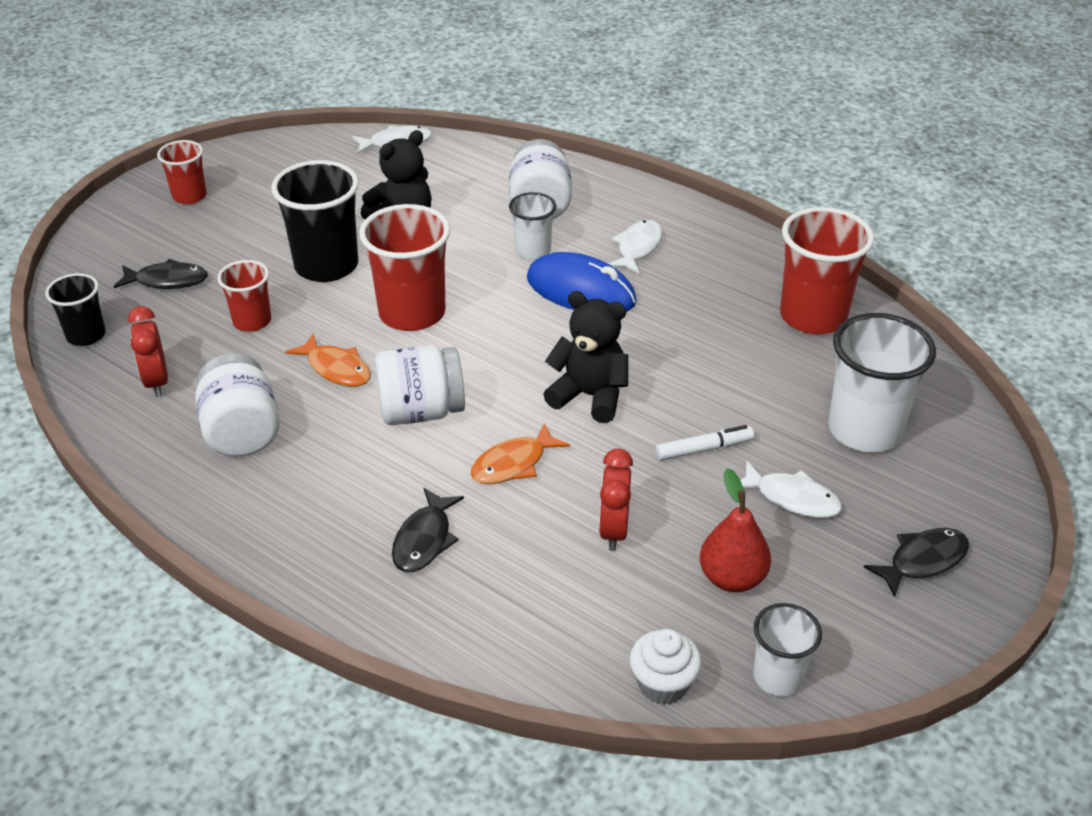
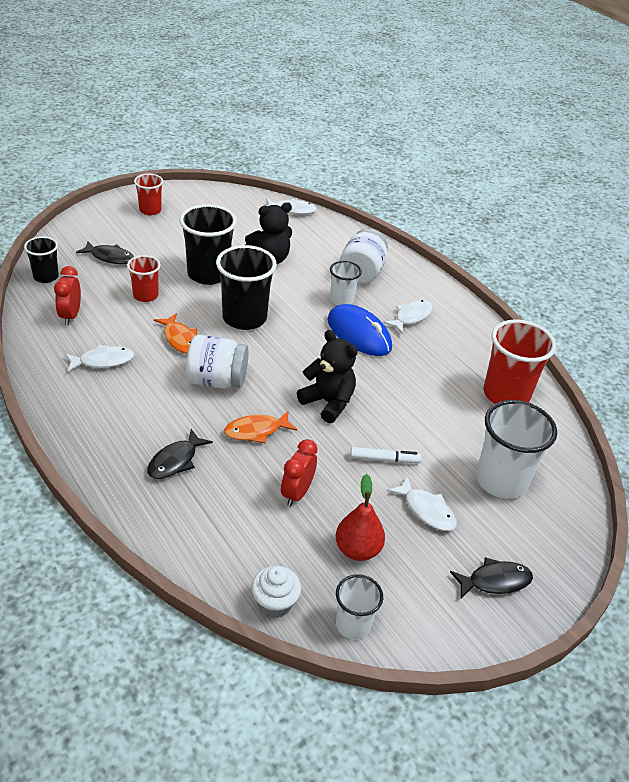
camera: 15 degrees right, 0 degrees up
white jar [195,353,280,457] -> white fish [65,344,135,372]
red cup [359,204,450,331] -> black cup [216,245,277,330]

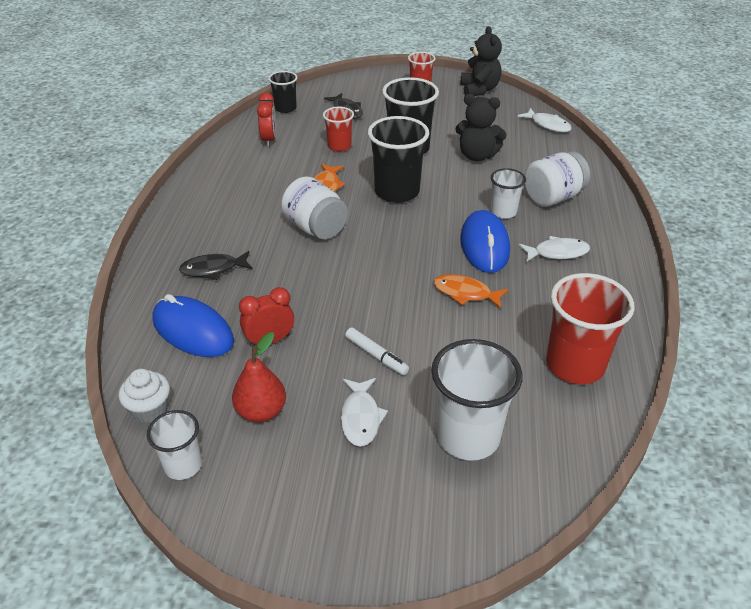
camera: 45 degrees right, 0 degrees up
red clock [54,266,81,325] -> red clock turned 135 degrees clockwise [257,93,276,147]
white fish [65,344,135,372] -> none
orange fish [224,411,297,443] -> orange fish moved to [434,274,509,309]
black teddy bear [297,330,358,423] -> black teddy bear moved to [460,26,502,96]
black fish [450,557,533,599] -> none
none -> blue mouse [152,294,234,357]

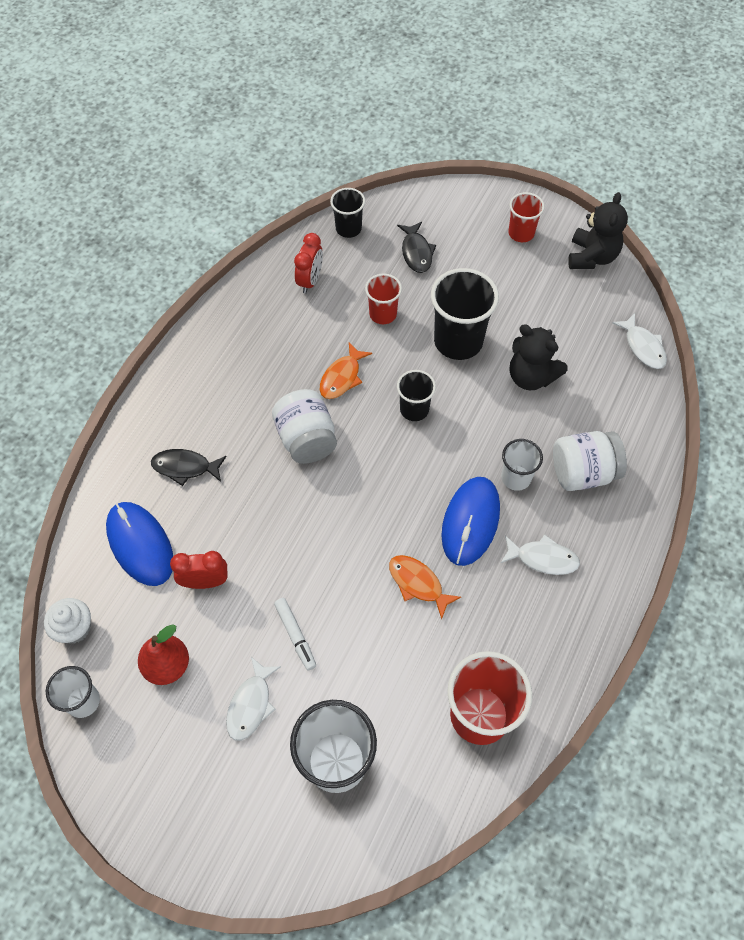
camera: 20 degrees right, 20 degrees up
black cup [368,116,429,203] -> black cup [397,370,436,421], size x0.57

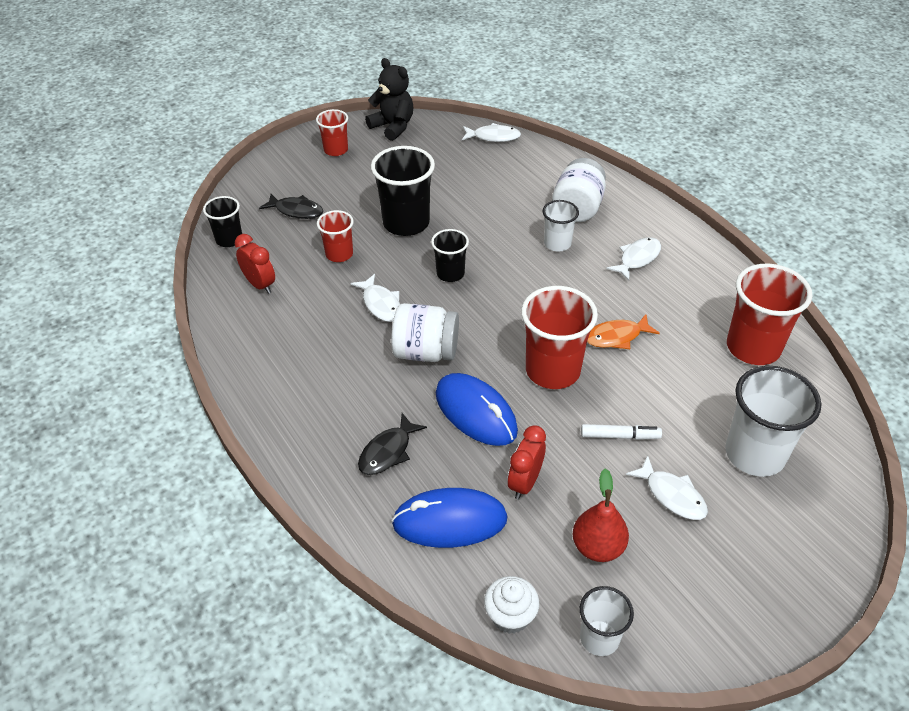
camera: 60 degrees left, 15 degrees down
orange fish [320,342,372,399] -> white fish [351,274,400,322]
blue mouse [441,477,500,566] -> blue mouse moved to [436,373,518,446]
black teddy bear [510,324,568,390] -> none
none -> red cup [521,286,598,389]

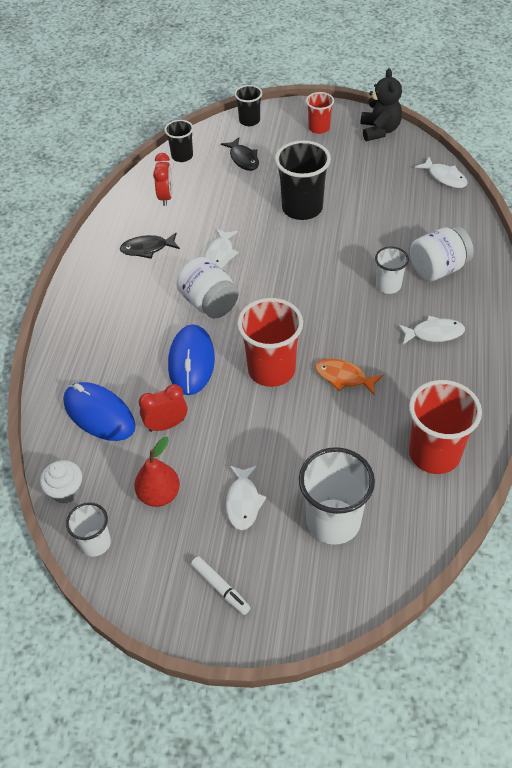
camera: 45 degrees right, 5 degrees up
red cup [317,210,354,262] -> none
black fish [358,413,427,475] -> black fish moved to [120,233,180,259]
black cup [431,229,469,282] -> black cup moved to [234,85,262,126]
white marker [581,424,662,440] -> white marker moved to [191,556,251,615]

